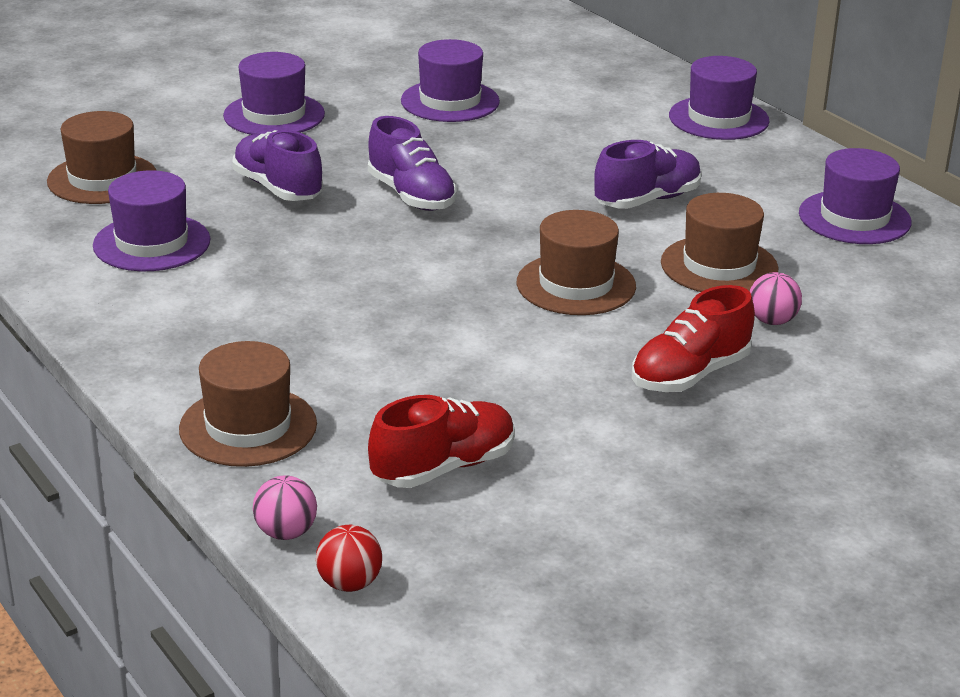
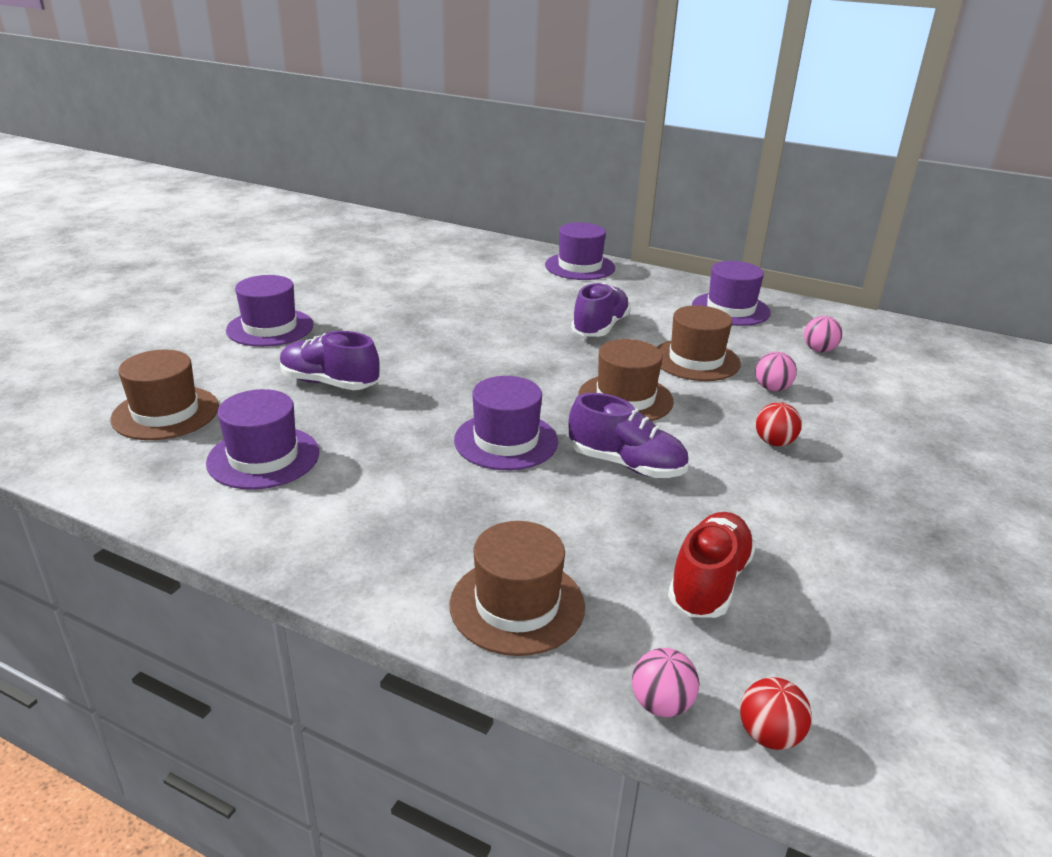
camera: 30 degrees left, 0 degrees up
purple shoe [368,116,457,211] -> purple shoe moved to [569,393,688,478]
purple hat [401,39,500,122] -> purple hat moved to [454,376,558,470]
red shoe [632,285,755,392] -> red ball [756,402,802,446]
none -> pink ball [804,316,842,352]

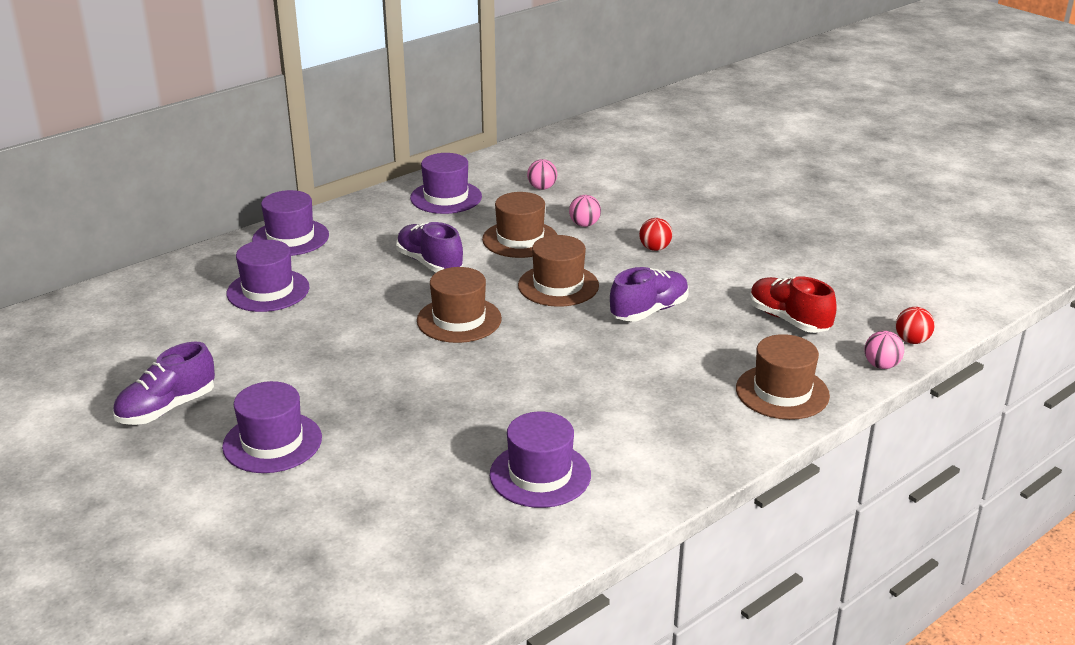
camera: 65 degrees left, 0 degrees up
brown hat [110,350,219,440] -> brown hat moved to [417,267,502,343]
purple shoe [280,331,380,390] -> purple shoe moved to [113,342,215,425]
purple hat [454,376,558,470] -> purple hat moved to [227,240,309,312]

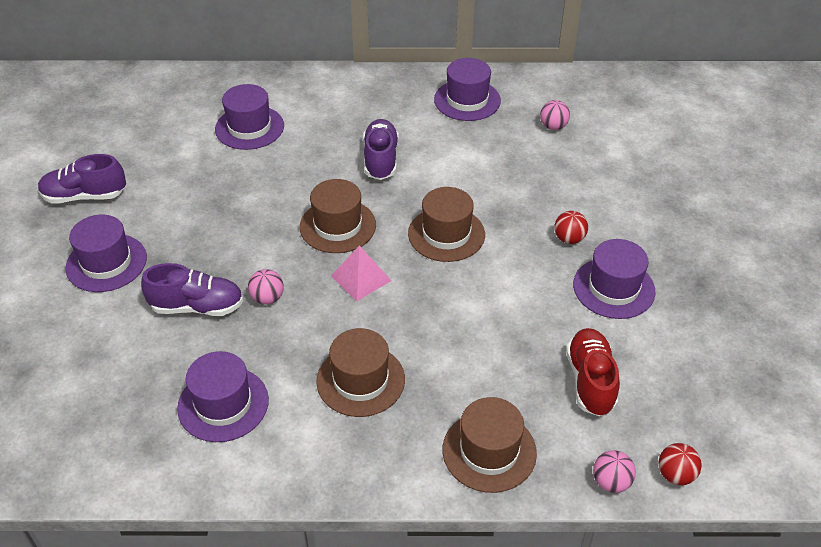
camera: 40 degrees right, 15 degrees up
purple hat [252,190,329,256] -> purple hat moved to [573,239,656,319]
brown hat [482,192,558,258] -> brown hat moved to [316,328,405,417]
pink ball [569,195,601,227] -> pink ball moved to [248,269,284,305]
purple shoe [610,267,689,322] -> purple shoe moved to [141,263,243,316]
none -> pink pyramid [331,245,392,301]

